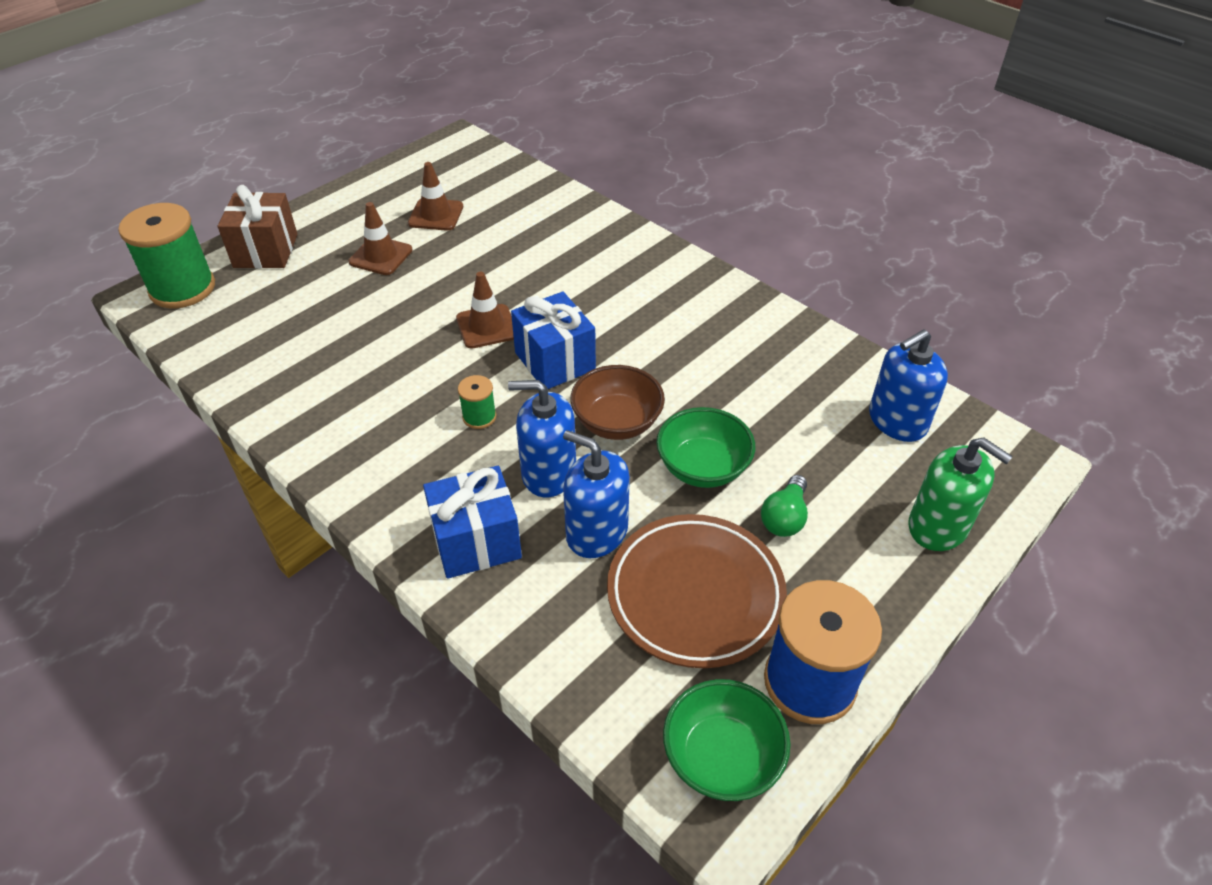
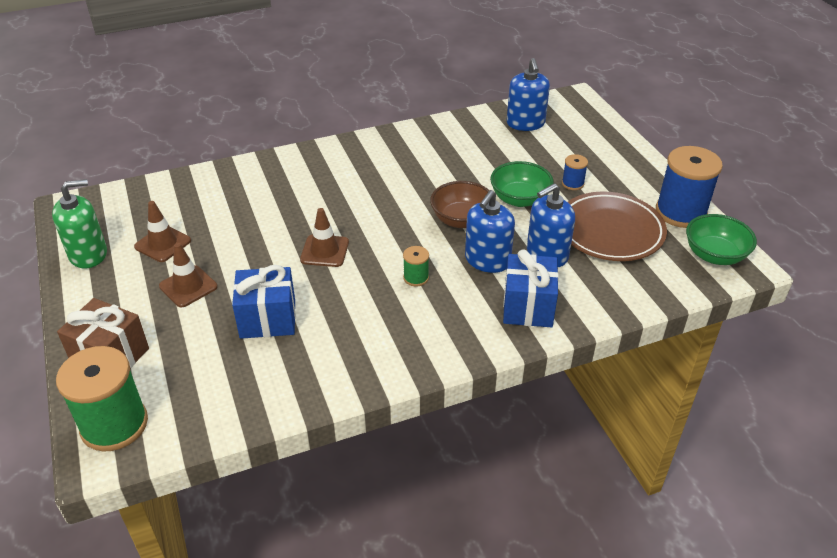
camera: 65 degrees left, 5 degrees down
blue gift [511,292,596,389] -> blue gift moved to [232,265,296,339]
green light bulb [761,475,808,537] -> blue spool [562,154,588,190]
green soap dispenser [908,437,1013,551] -> green soap dispenser moved to [52,179,107,268]

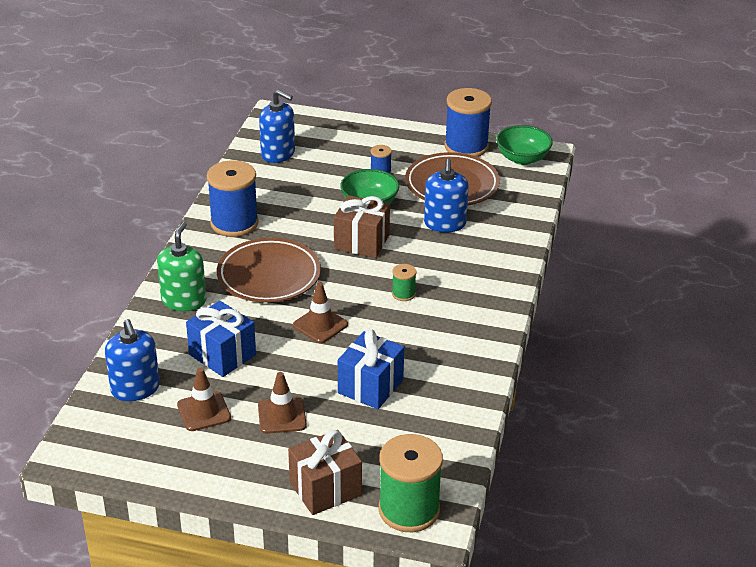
camera: 55 degrees left, 5 degrees down
green soap dispenser [52,179,107,268] -> green soap dispenser moved to [157,222,206,311]
brown bowl [430,181,490,228] -> brown gift [334,195,390,258]
blue soap dispenser [465,190,515,273] -> blue soap dispenser moved to [105,319,160,401]
blue gift [503,250,559,328] -> blue gift moved to [186,301,256,377]
none -> blue spool [207,160,259,237]
none -> brown plate [217,238,321,303]

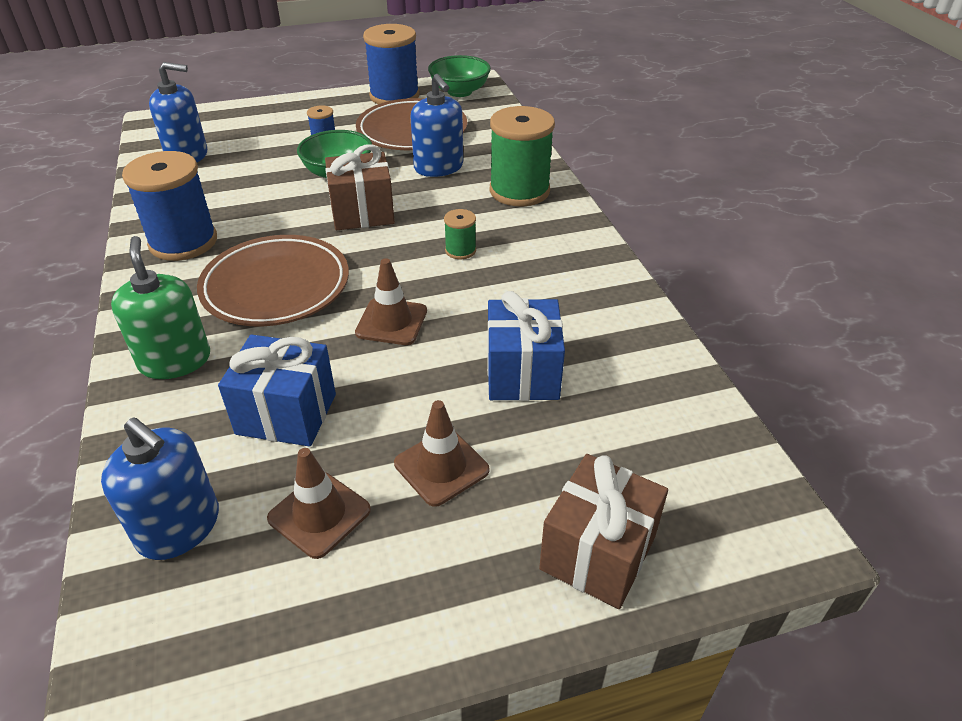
camera: 30 degrees left, 5 degrees up
green spool [379,434,443,532] -> green spool moved to [490,106,555,206]

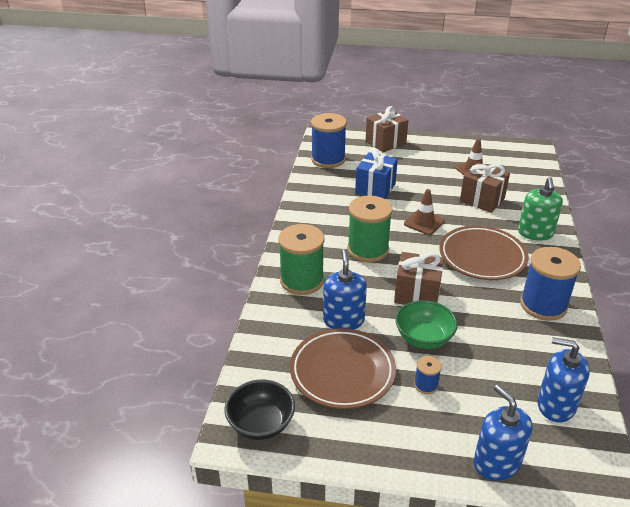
camera: 155 degrees left, 5 degrees down
blue soap dispenser [101,417,219,560] -> blue soap dispenser moved to [474,385,533,481]
blue gift [218,335,336,447] -> brown gift [460,163,510,213]
blue spool [363,24,419,104] -> blue spool moved to [311,113,347,168]
brown traffic cone [394,400,489,507] -> none
green bowl [428,55,491,97] -> black bowl [224,380,295,440]
green spool [444,209,476,259] -> green spool [347,195,393,262], size x2.16

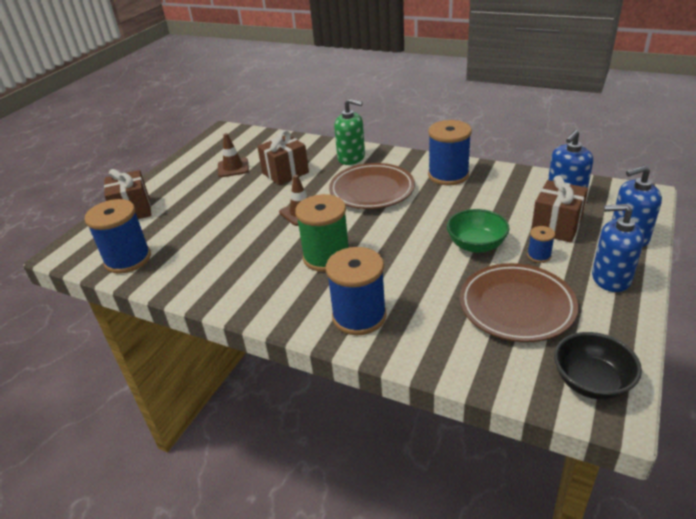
camera: 70 degrees left, 0 degrees up
green spool [278,224,325,295] -> blue spool [326,247,387,335]
blue soap dispenser [323,249,367,329] -> blue soap dispenser moved to [592,204,644,292]
blue gift [355,149,398,199] -> none
brown gift [394,252,444,305] -> brown gift moved to [531,175,588,243]

